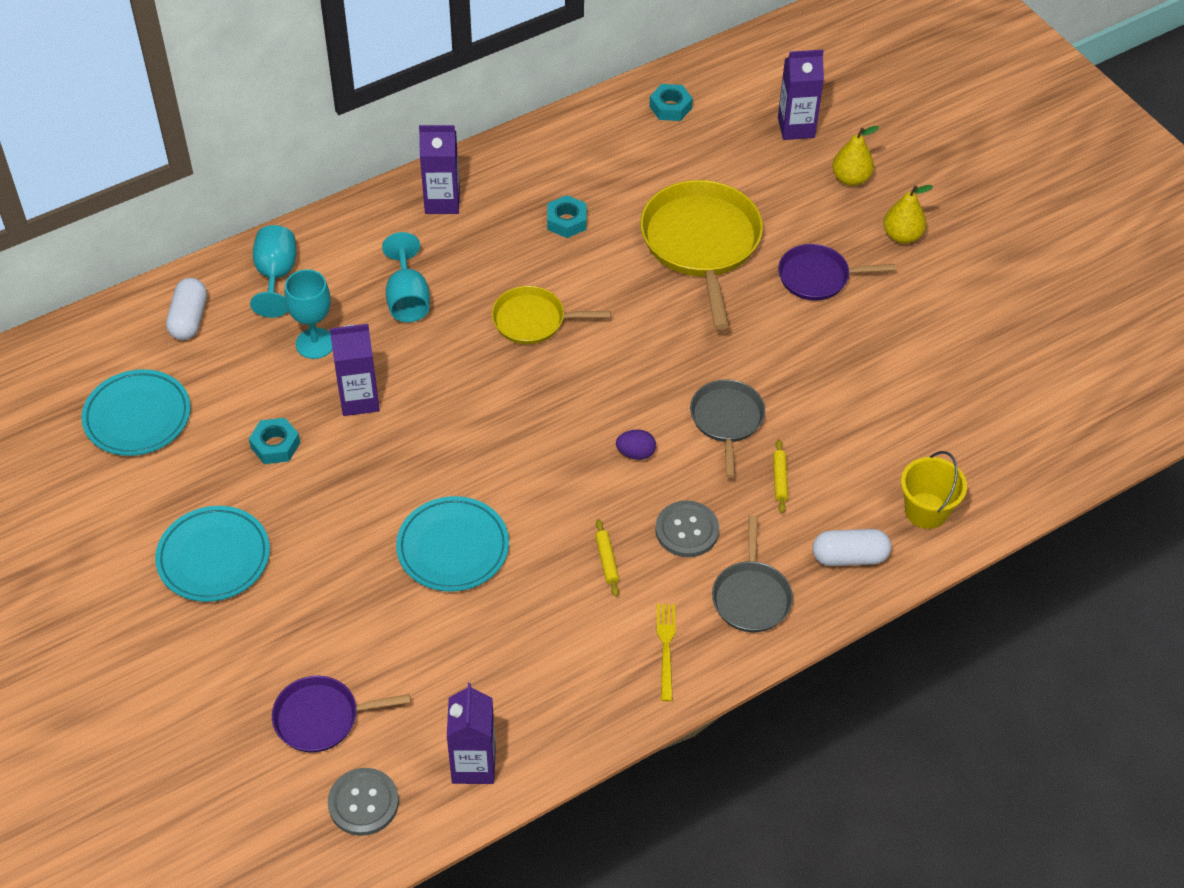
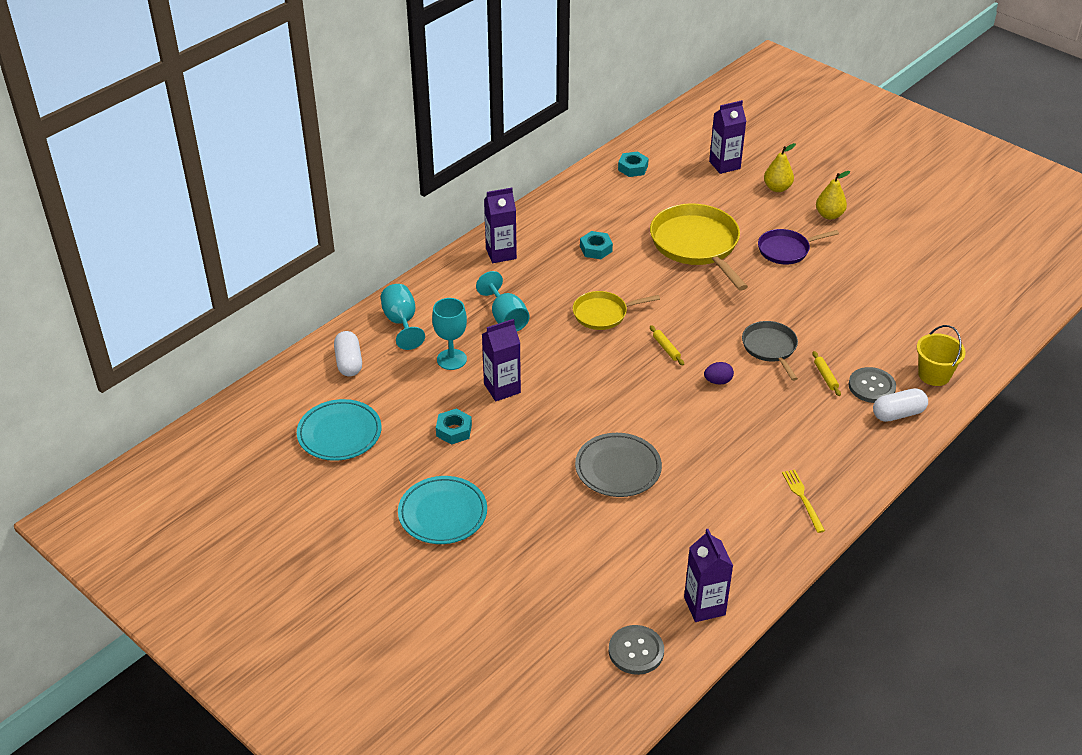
camera: 15 degrees left, 10 degrees down
purple pan [272,676,411,752] -> none
turquoise plate [396,496,509,592] -> grey plate [575,433,662,497]
yellow rolling pin [595,519,619,597] -> yellow rolling pin moved to [650,325,684,365]
grey button [655,500,719,557] -> grey button moved to [849,367,896,403]
grey pan [712,516,793,632] -> none

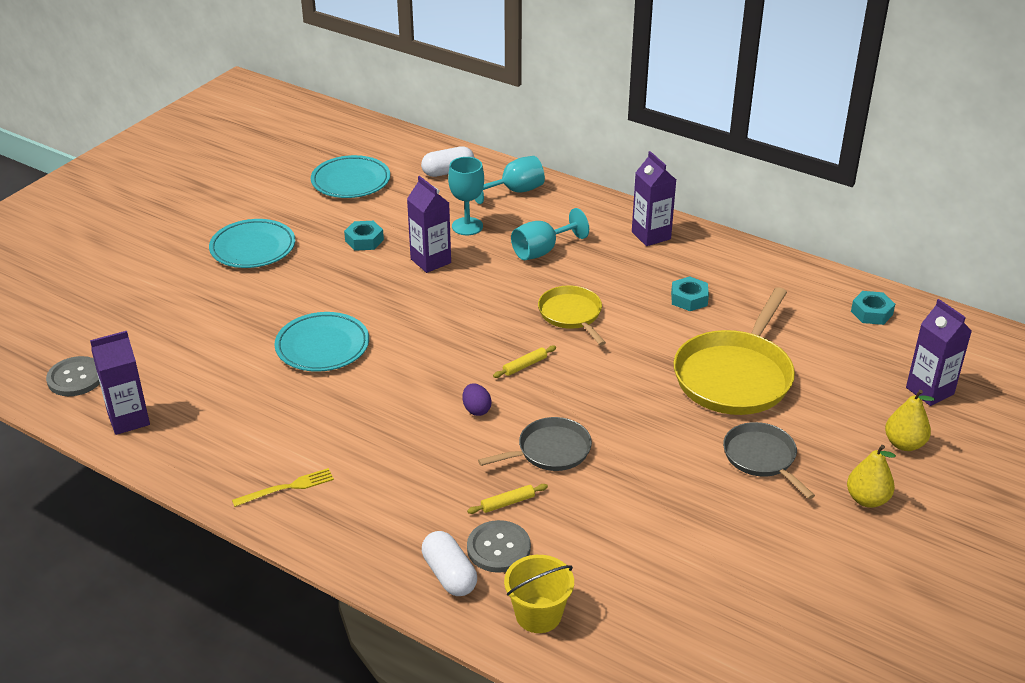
camera: 80 degrees right, 5 degrees down
grey plate [575,433,662,497] -> turquoise plate [275,312,369,372]
yellow pan [650,203,748,291] -> yellow pan turned 150 degrees clockwise [674,287,795,415]
purple pan [758,229,839,265] -> grey pan [723,422,815,499]

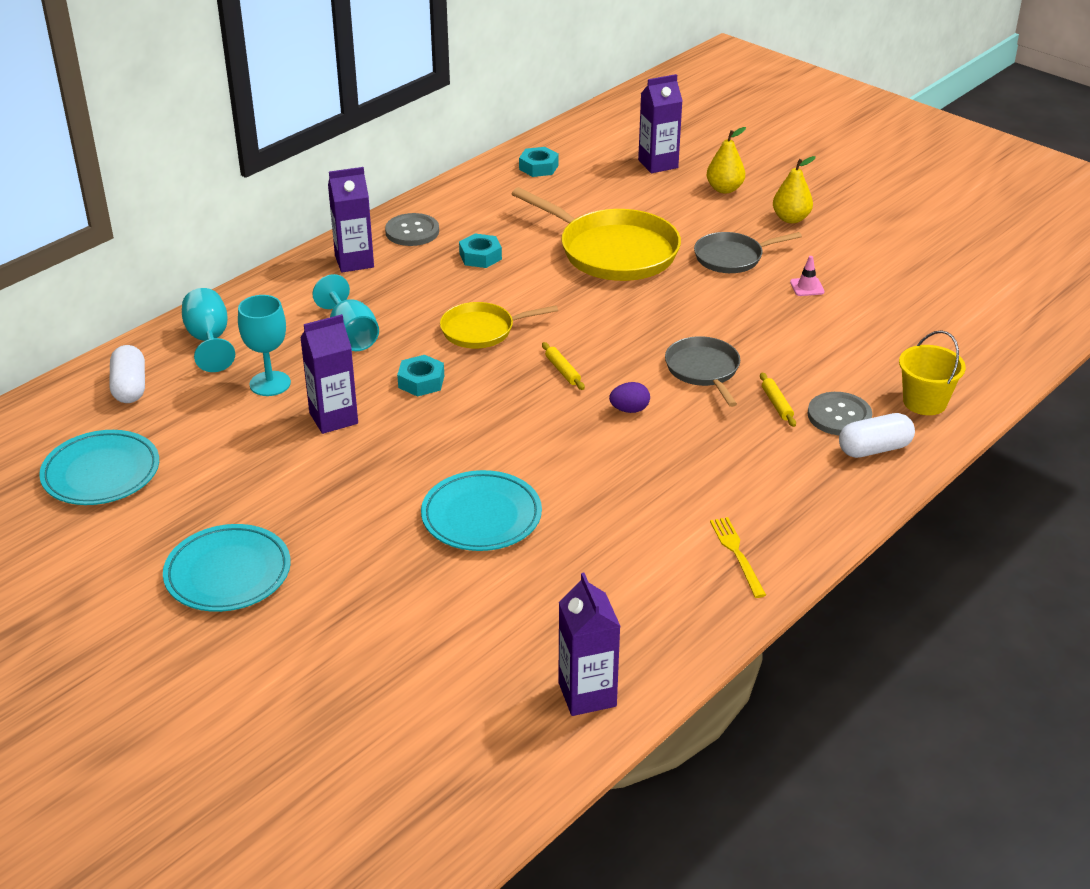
camera: 80 degrees left, 0 degrees up
grey button [46,356,100,396] -> grey button moved to [385,213,439,246]
turquoise nut [344,221,384,251] -> turquoise nut moved to [397,355,444,397]
none -> pink traffic cone [790,256,825,296]

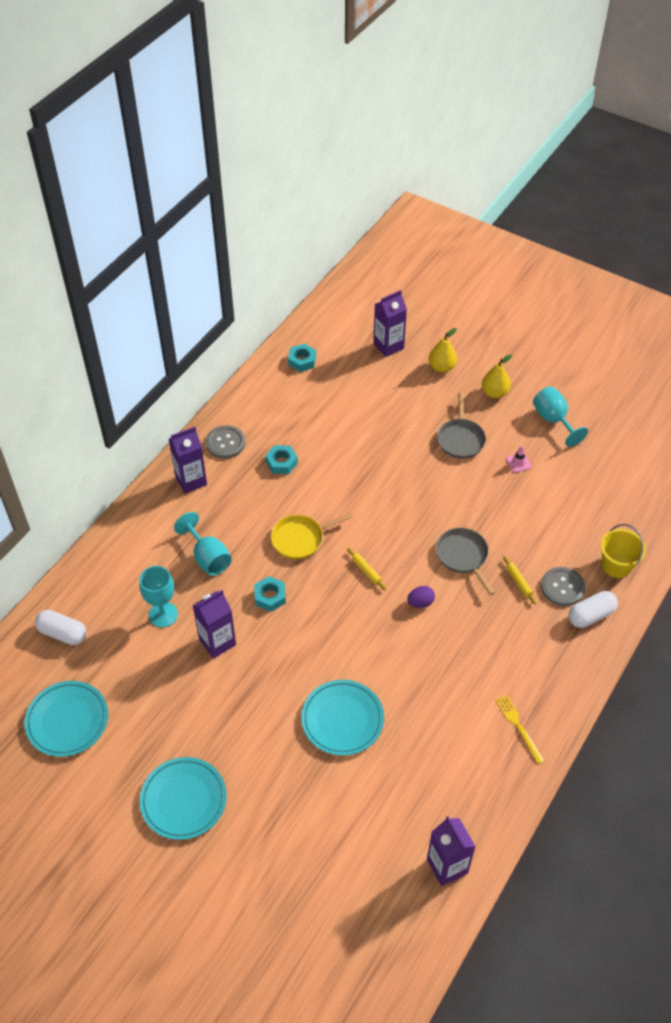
camera: 10 degrees left, 15 degrees up
white capsule [109,345,145,403] -> white capsule turned 45 degrees counterclockwise [35,610,87,645]
turquoise goblet [182,288,235,372] -> turquoise goblet moved to [533,387,588,447]
yellow pan [512,187,681,281] -> none
grey pan [694,232,802,273] -> grey pan turned 60 degrees counterclockwise [437,393,486,459]

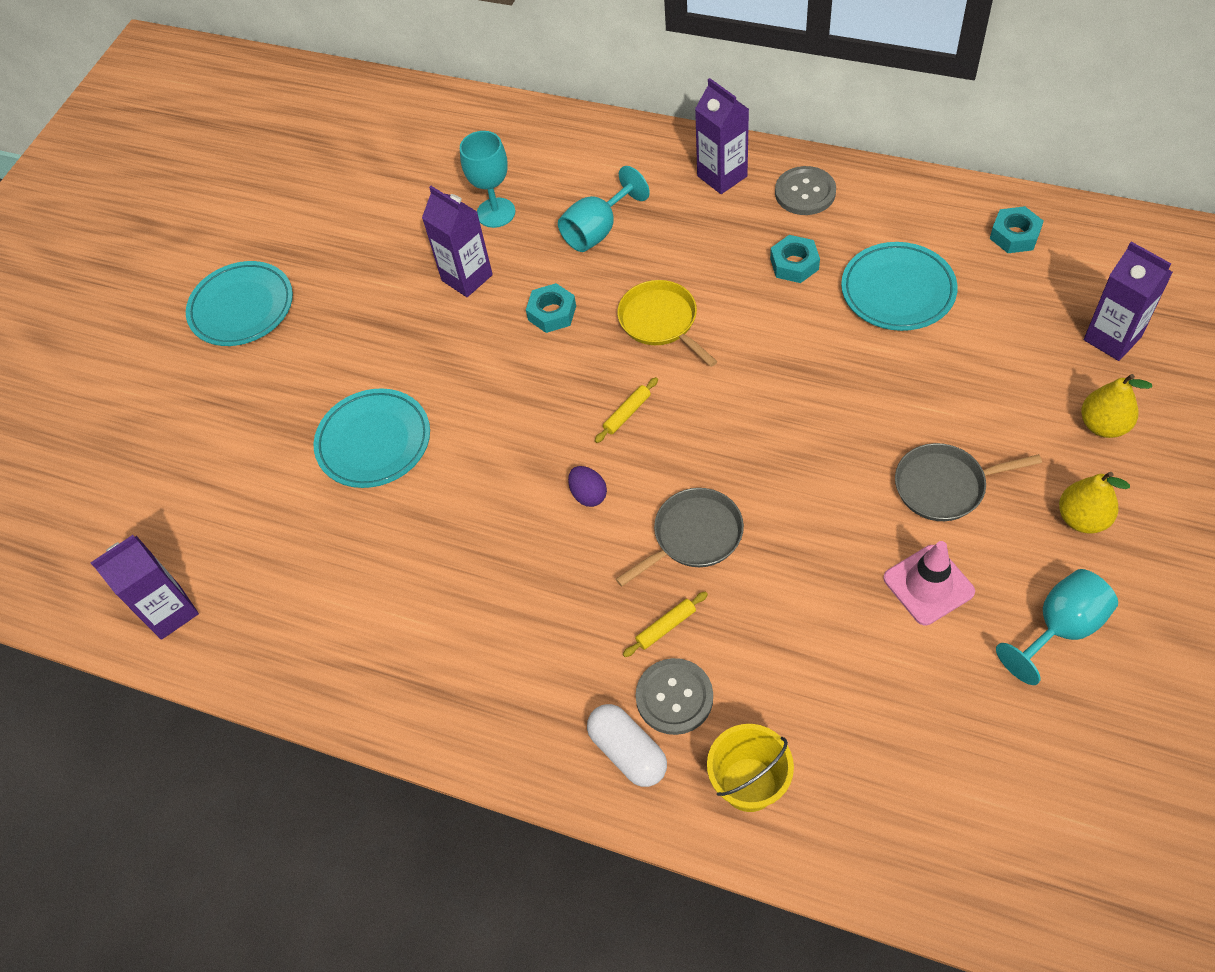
camera: 85 degrees right, 5 degrees up
turquoise plate [24,681,108,757] -> turquoise plate moved to [841,242,958,331]
white capsule [35,610,87,645] -> none
yellow fork [495,695,544,764] -> none
pink traffic cone [506,446,532,473] -> pink traffic cone [883,541,975,625], size x1.78

